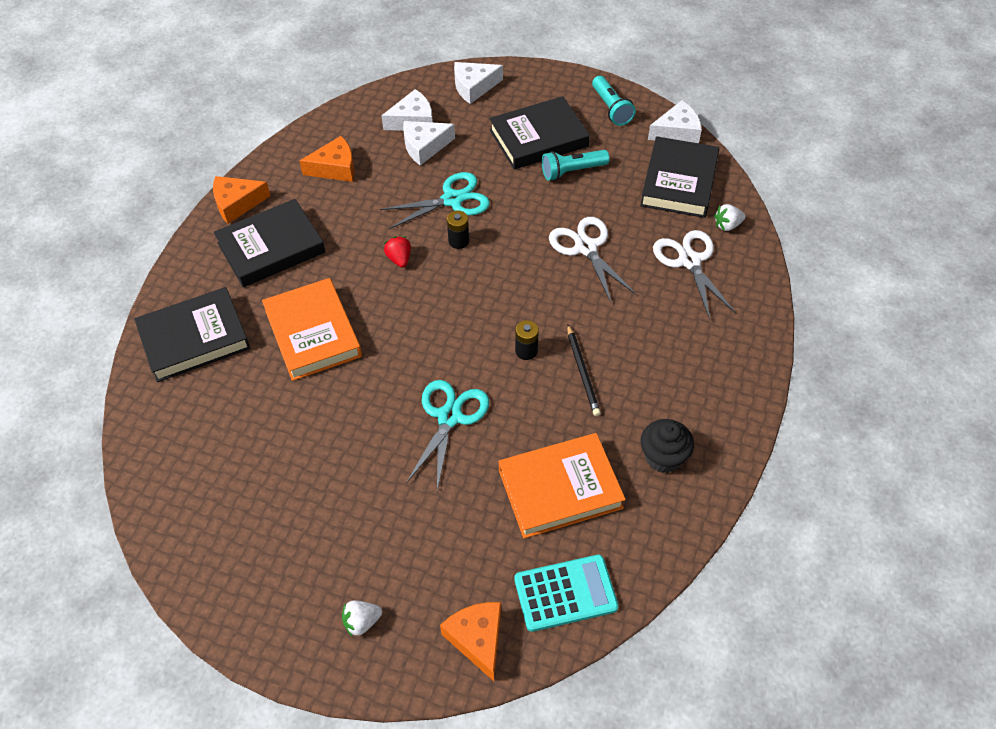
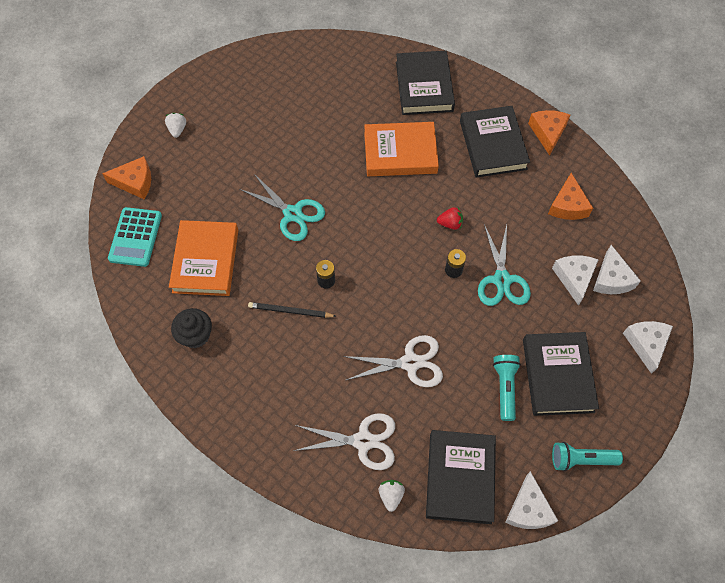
camera: 110 degrees right, 10 degrees up
black book [640,136,719,218] -> black book turned 60 degrees clockwise [426,430,496,524]

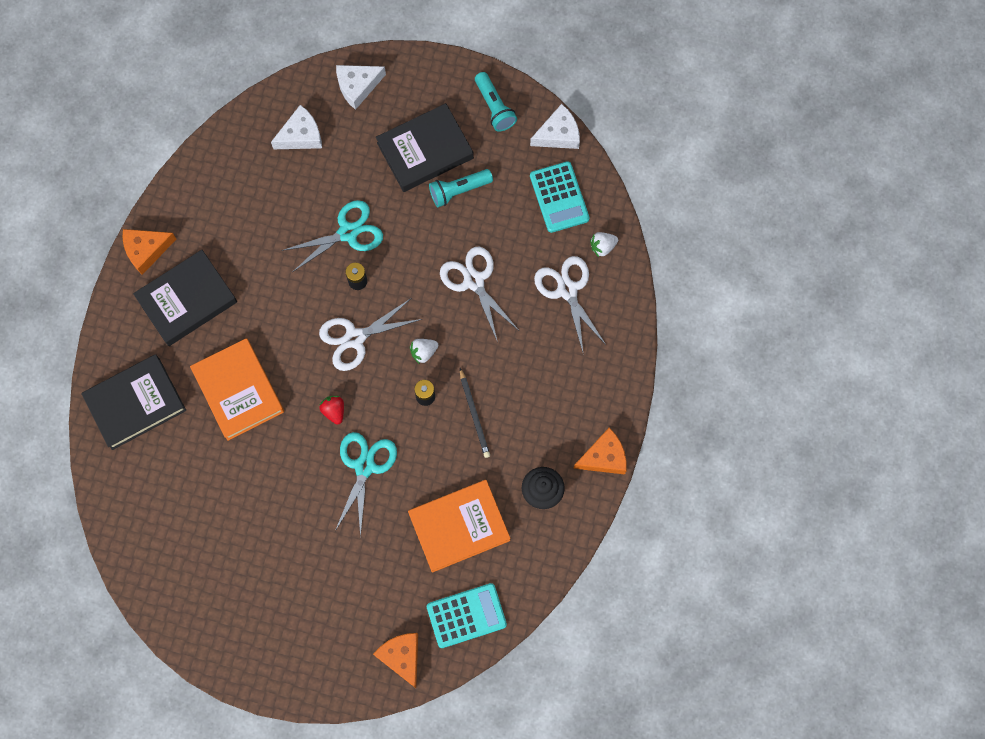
camera: 115 degrees left, 10 degrees up
white strawberry [165,113,186,138] -> white strawberry moved to [410,339,438,364]
black book [426,430,496,524] -> turquoise calculator [530,161,590,233]
red strawberry [437,207,463,230] -> red strawberry moved to [319,396,344,425]
orange cheese [548,173,593,220] -> orange cheese moved to [573,428,627,474]
white cheese [552,255,599,306] -> none
none -> white scissors [319,298,422,371]

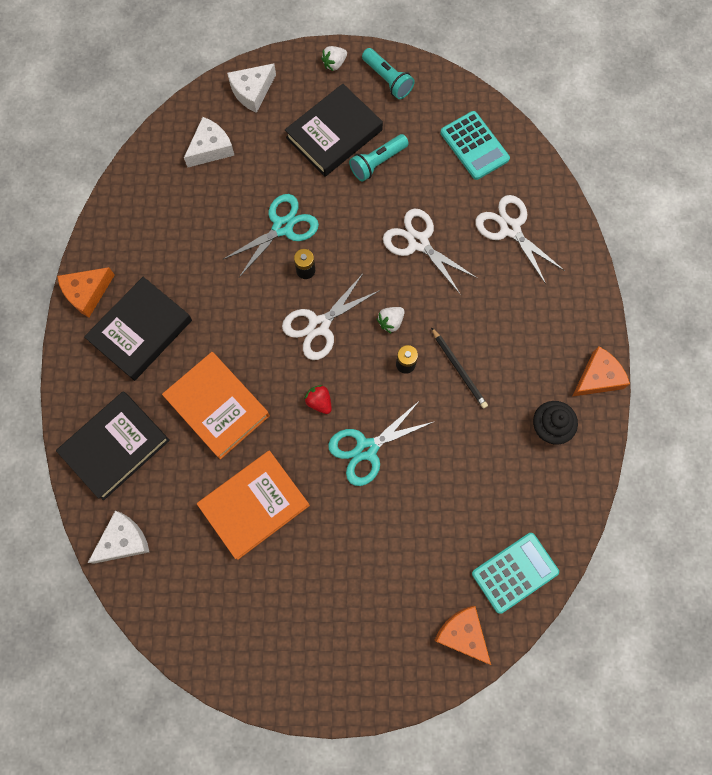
camera: 15 degrees left, 0 degrees up
turquoise scissors [335,432,397,538] -> turquoise scissors turned 120 degrees counterclockwise [328,400,435,486]
orange book [408,480,511,573] -> orange book moved to [197,451,310,560]
white cheese [530,104,580,149] -> white cheese moved to [88,511,149,564]
white strawberry [590,232,618,257] -> white strawberry moved to [321,46,347,71]

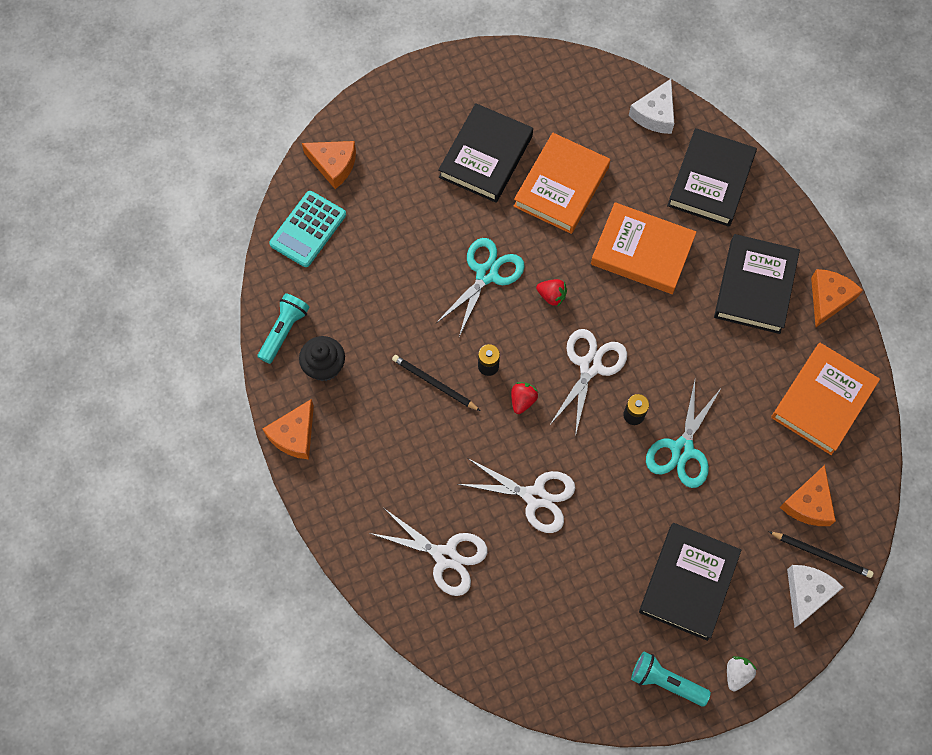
camera: 155 degrees right, 5 degrees down
white cheese [184,117,234,167] -> orange cheese [780,465,836,526]
turquoise flashlight [349,134,409,182] -> turquoise flashlight moved to [258,293,309,364]
white strawberry [376,307,405,334] -> red strawberry [511,382,538,414]
turquoise calculator [440,111,510,180] -> none
none -> black book [438,103,533,203]
none -> black pencil [768,531,874,578]
none -> orange book [771,343,880,455]

